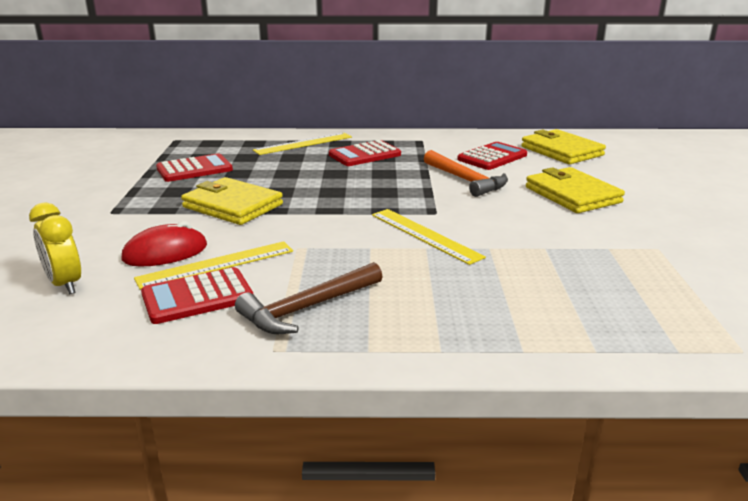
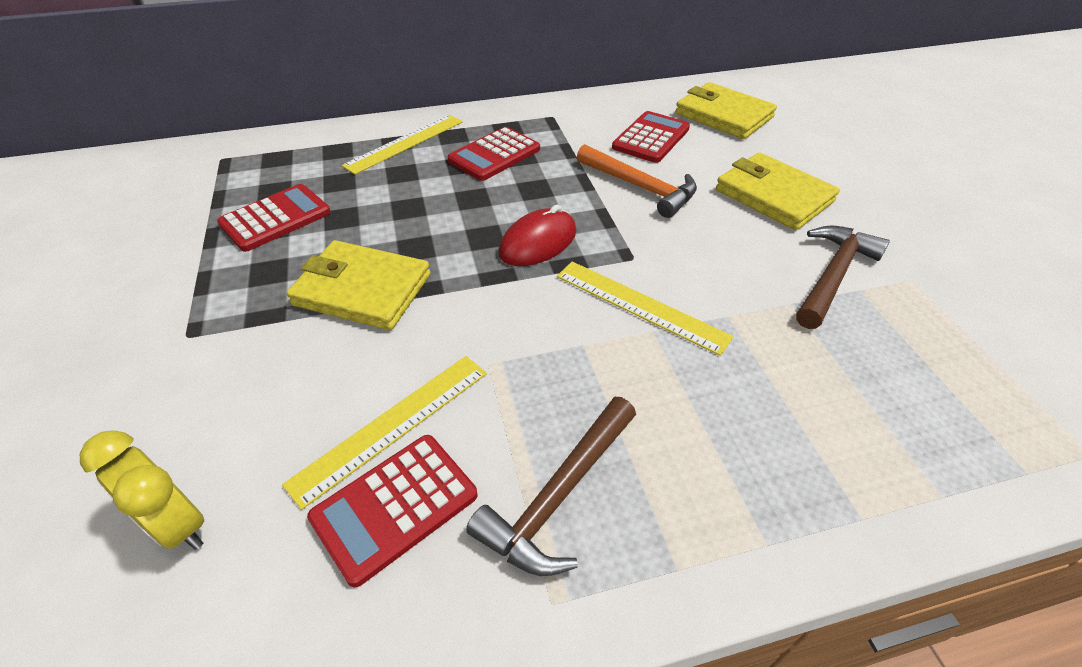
camera: 15 degrees left, 20 degrees up
red mouse [121,221,207,266] -> red mouse moved to [499,205,576,266]
none -> brown hammer [796,225,890,329]

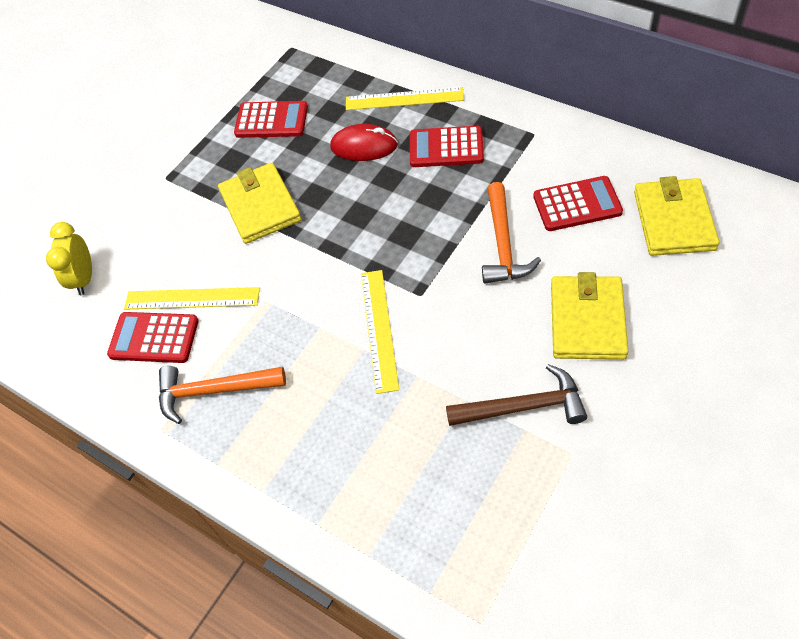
camera: 55 degrees right, 10 degrees up
brown hammer [466,397,636,576] -> orange hammer [159,366,286,424]
red mouse [499,205,576,266] -> red mouse moved to [330,124,398,161]

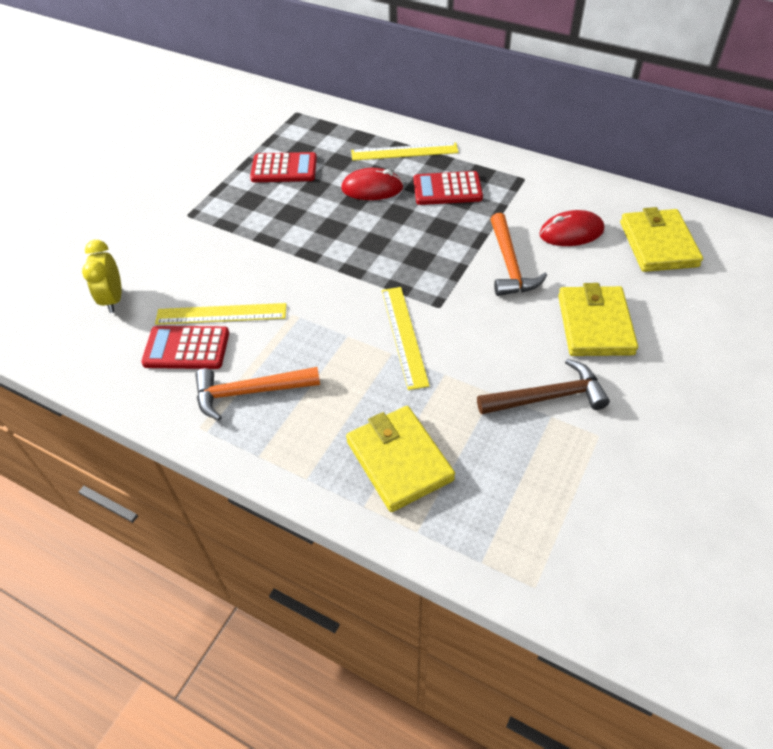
camera: 10 degrees left, 5 degrees down
yellow wallet [218,163,301,244] -> yellow wallet moved to [346,406,455,512]
red calculator [533,176,623,231] -> red mouse [539,210,604,246]

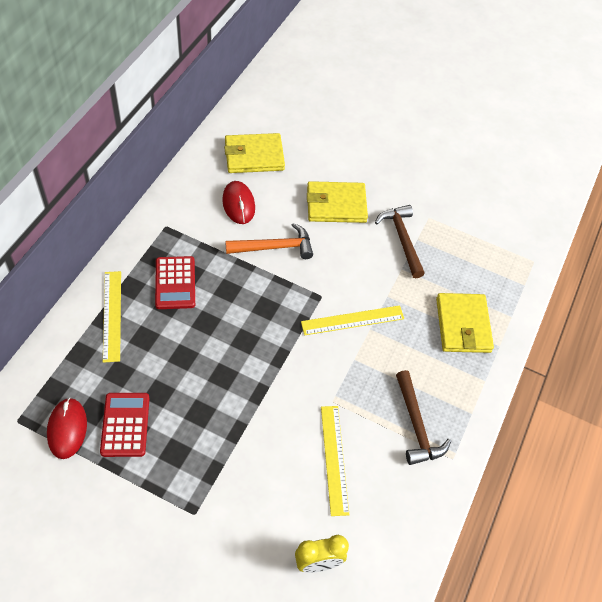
camera: 100 degrees left, 5 degrees up
red calculator [141,326,229,369] -> none
orange hammer [195,367,320,421] -> brown hammer [396,370,451,465]
red mouse [341,168,404,200] -> red mouse moved to [47,398,87,459]
yellow wallet [346,406,455,512] -> yellow wallet turned 60 degrees counterclockwise [436,293,494,353]

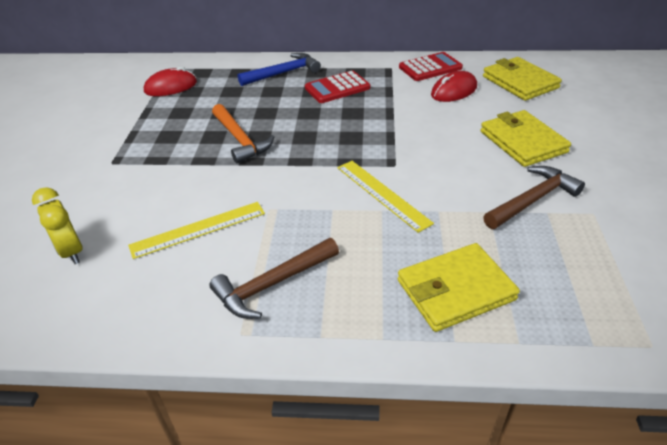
camera: 75 degrees right, 15 degrees down
red calculator [100,393,150,457] -> red calculator moved to [399,52,463,81]
yellow ruler [103,271,121,363] -> blue hammer [238,53,321,86]
orange hammer [225,223,313,259] -> orange hammer moved to [212,104,274,163]

